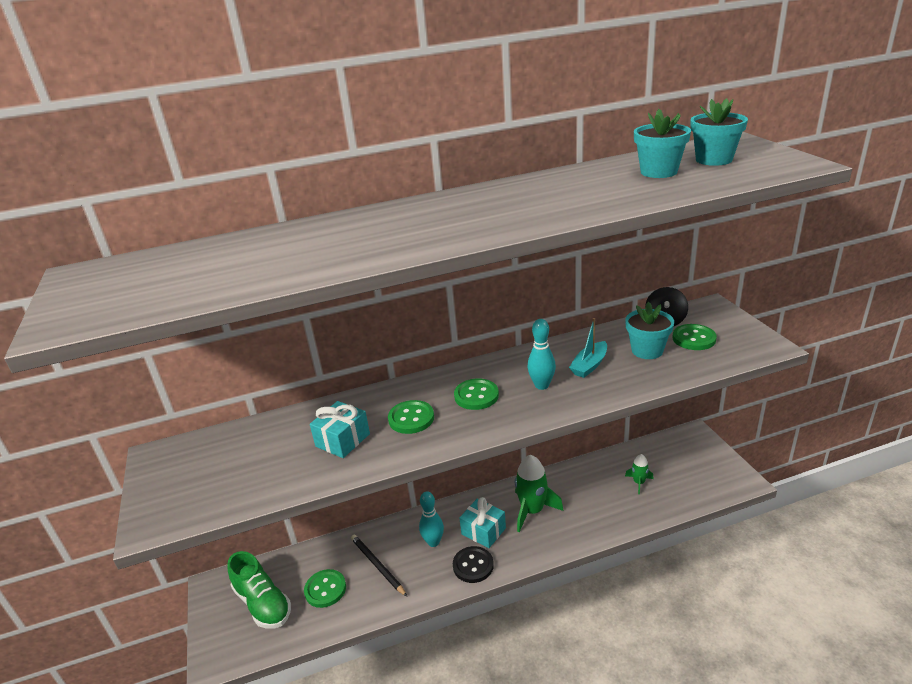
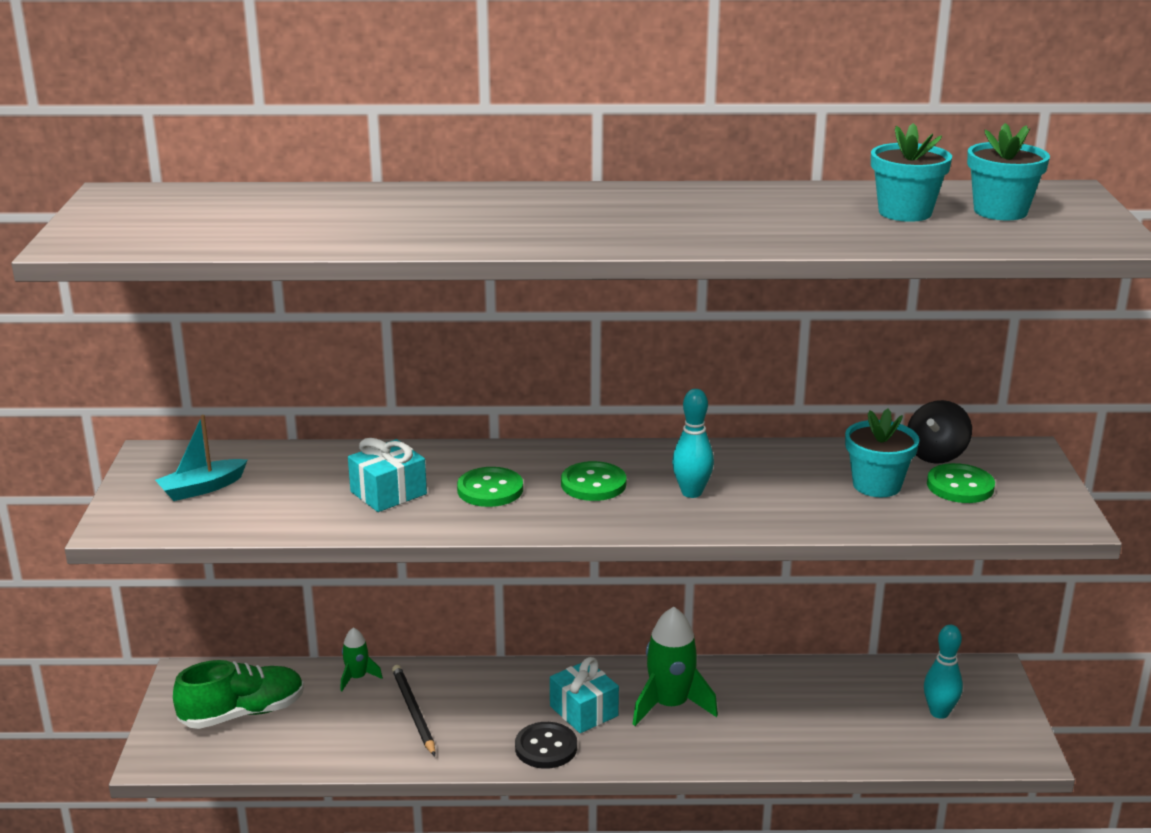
camera: 15 degrees right, 5 degrees down
green shoe [228,551,291,628] -> green shoe turned 90 degrees counterclockwise [173,660,304,729]
green button [304,569,346,608] -> none
turquoise bowling pin [419,492,444,547] -> turquoise bowling pin moved to [924,625,963,719]
turquoise boat [569,318,607,378] -> turquoise boat moved to [155,415,248,501]
green rocket [625,454,654,494] -> green rocket moved to [341,627,383,691]

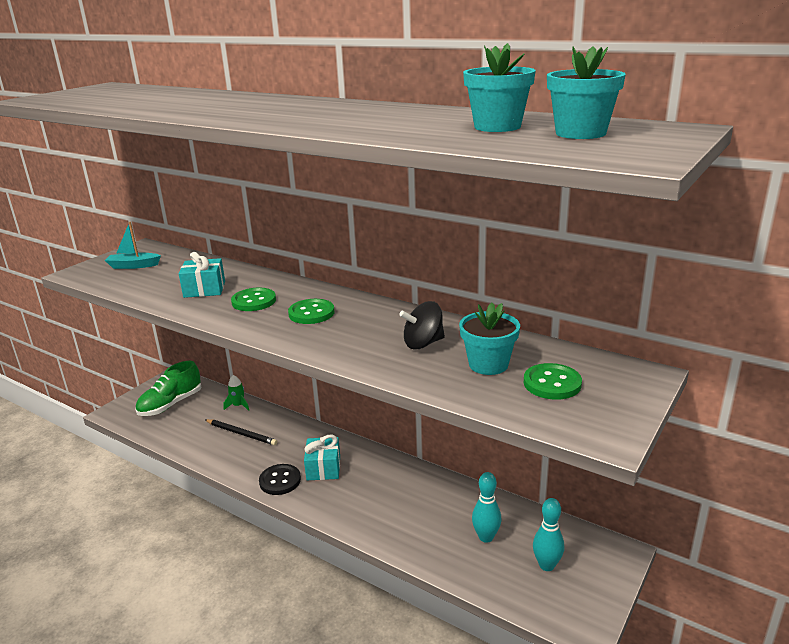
camera: 35 degrees right, 0 degrees up
green shoe [173,660,304,729] -> green shoe turned 120 degrees clockwise [135,361,201,416]
black pencil [392,665,435,756] -> black pencil turned 105 degrees clockwise [205,419,278,446]
green rocket [633,607,718,726] -> none
turquoise bowling pin [672,389,714,498] -> turquoise bowling pin moved to [472,472,501,543]
black spinning top [908,400,972,464] -> black spinning top moved to [399,301,445,349]

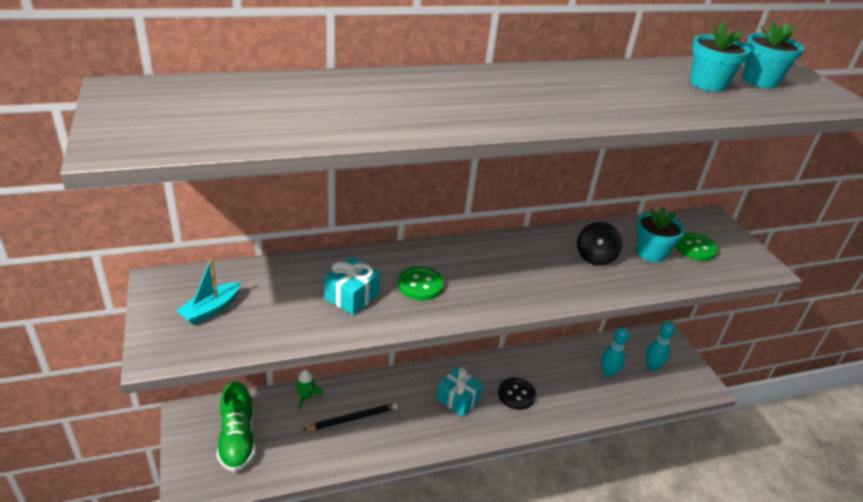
camera: 55 degrees left, 10 degrees up
black button [259,464,301,495] -> black button moved to [498,378,536,410]
green button [288,299,334,324] -> none

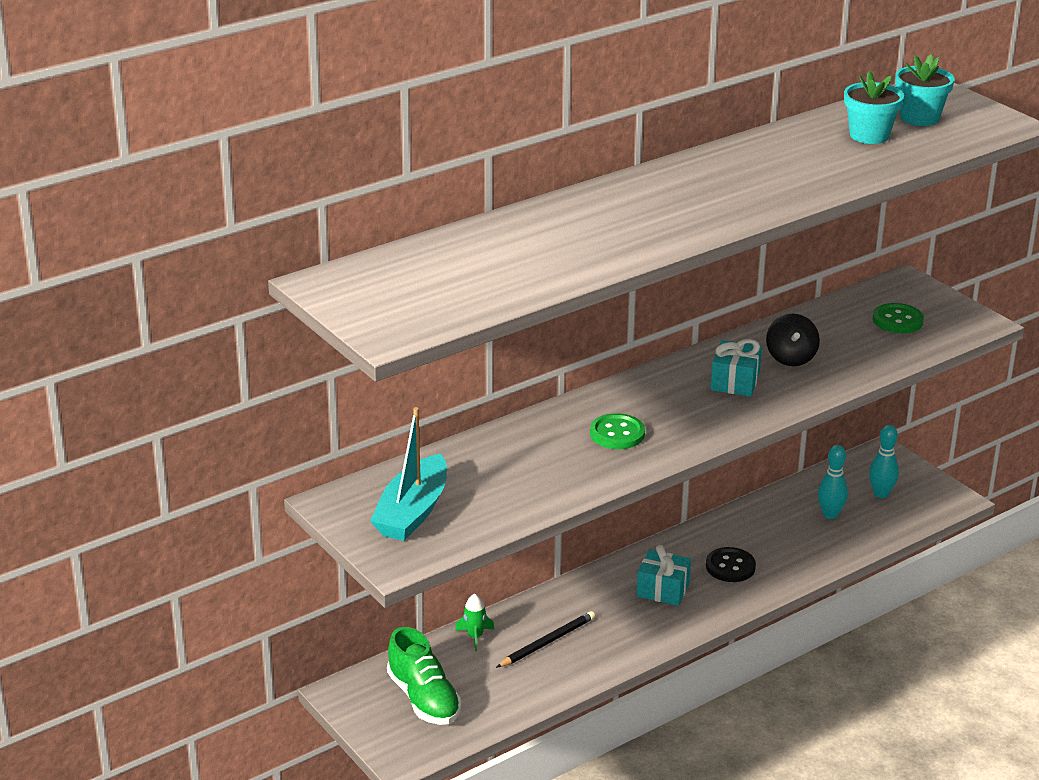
camera: 15 degrees left, 5 degrees down
turquoise boat [176,259,241,325] -> turquoise boat [370,407,447,541], size x1.63
turquoise gift [324,257,381,315] -> turquoise gift moved to [710,339,762,396]
turquoise flower pot [636,207,685,262] -> none

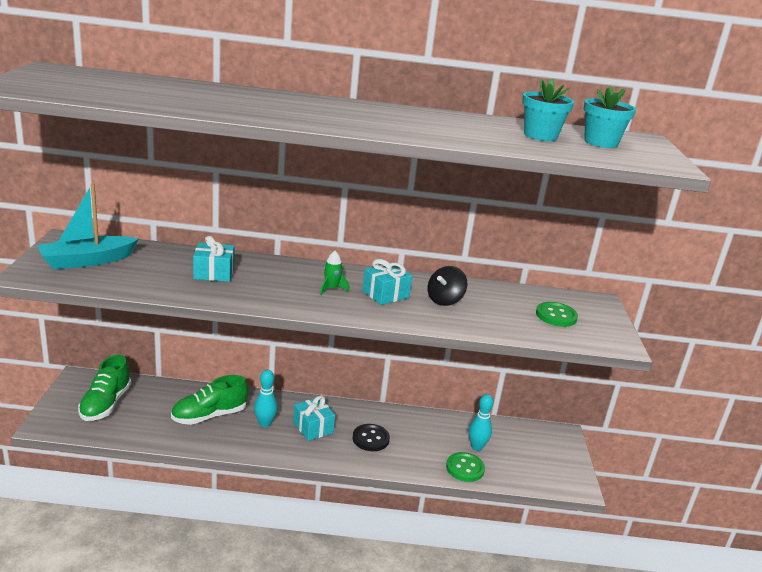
camera: 35 degrees right, 5 degrees down
green rocket [455,594,495,651] -> green rocket moved to [320,251,349,295]
black pencil [496,611,595,668] -> green shoe [171,375,248,425]
green button [590,413,645,449] -> green button moved to [446,452,485,482]
turquoise bowling pin [869,425,899,498] -> turquoise bowling pin moved to [254,370,278,427]
none -> turquoise gift [193,236,235,282]

